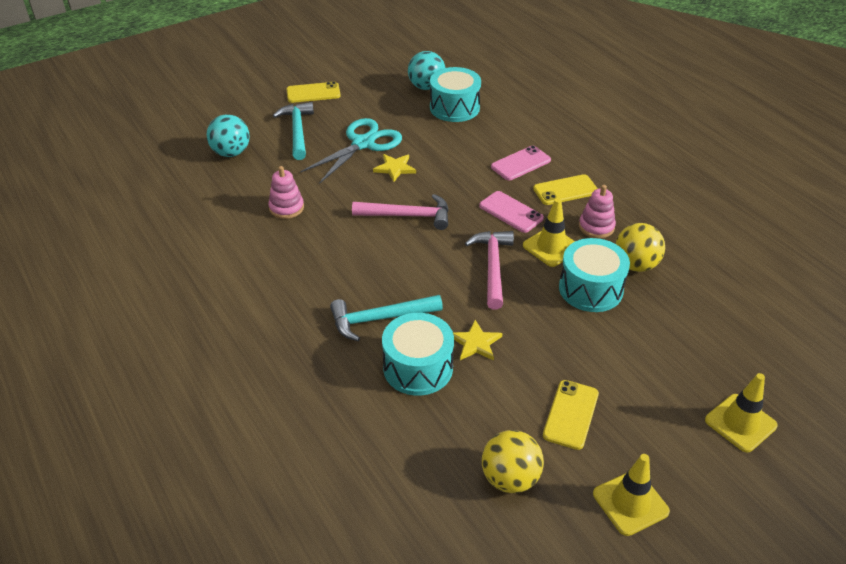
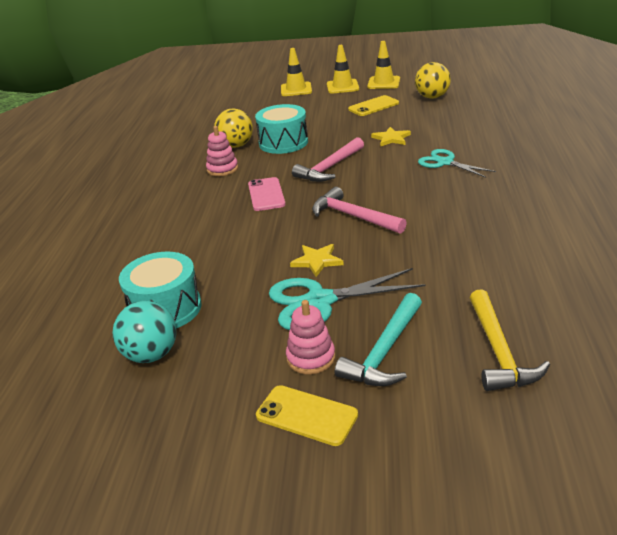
camera: 140 degrees left, 10 degrees down
turquoise ball [206,115,250,157] -> yellow hammer [470,289,550,391]
pink stacking toy [268,166,304,219] -> pink stacking toy moved to [286,300,335,374]
turquoise hammer [330,295,443,341] -> turquoise scissors [418,149,496,178]
turquoise drum [382,313,454,396] -> none
pink phone [491,146,551,181] -> none
yellow traffic cone [523,198,575,267] -> yellow traffic cone moved to [327,45,359,94]
yellow phone [533,174,598,205] -> none

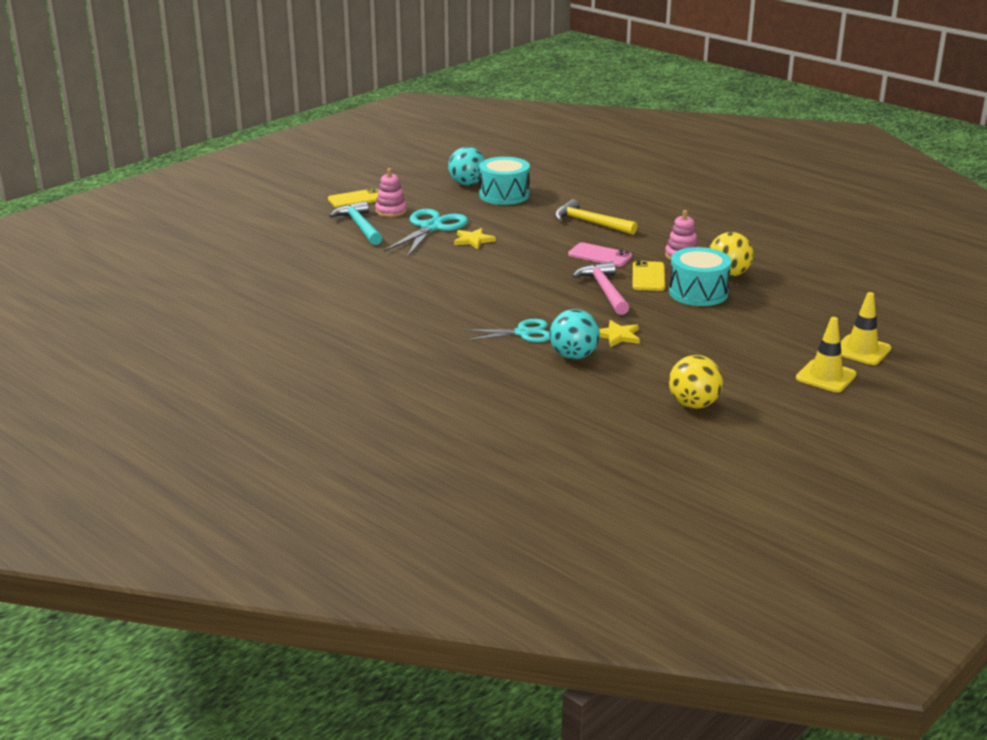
camera: 125 degrees right, 5 degrees down
pink hammer [312,187,407,234] -> none
yellow phone [348,95,399,116] -> yellow phone moved to [632,260,665,291]
yellow traffic cone [367,41,400,89] -> none
yellow hammer [470,289,550,391] -> yellow hammer moved to [555,199,638,235]
none -> turquoise ball [550,309,600,359]

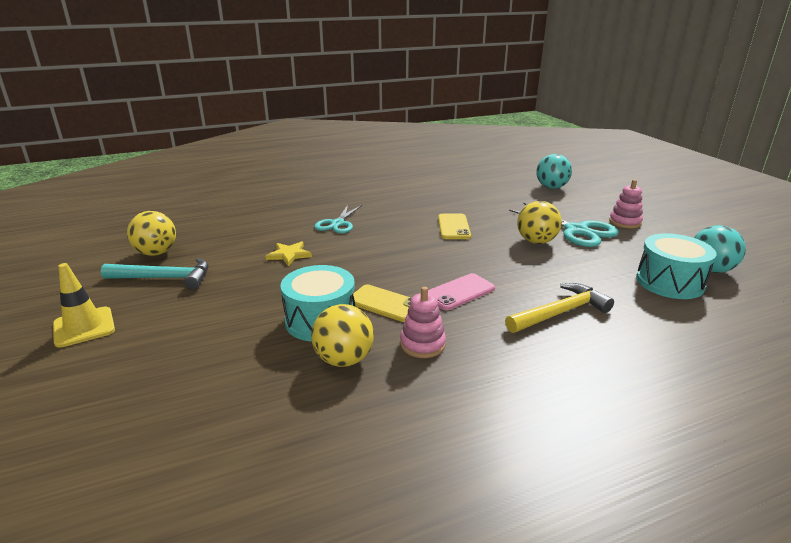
camera: 115 degrees right, 0 degrees up
yellow phone [328,188,379,208] -> yellow phone moved to [438,214,471,239]
turquoise hammer [330,201,382,245] -> turquoise hammer moved to [101,258,209,290]
yellow star [454,228,496,249] -> yellow ball [517,201,562,244]
turquoise ball [550,309,600,359] -> turquoise ball moved to [536,154,572,189]
pink hammer [572,261,629,315] -> none
yellow traffic cone [840,292,891,365] -> none

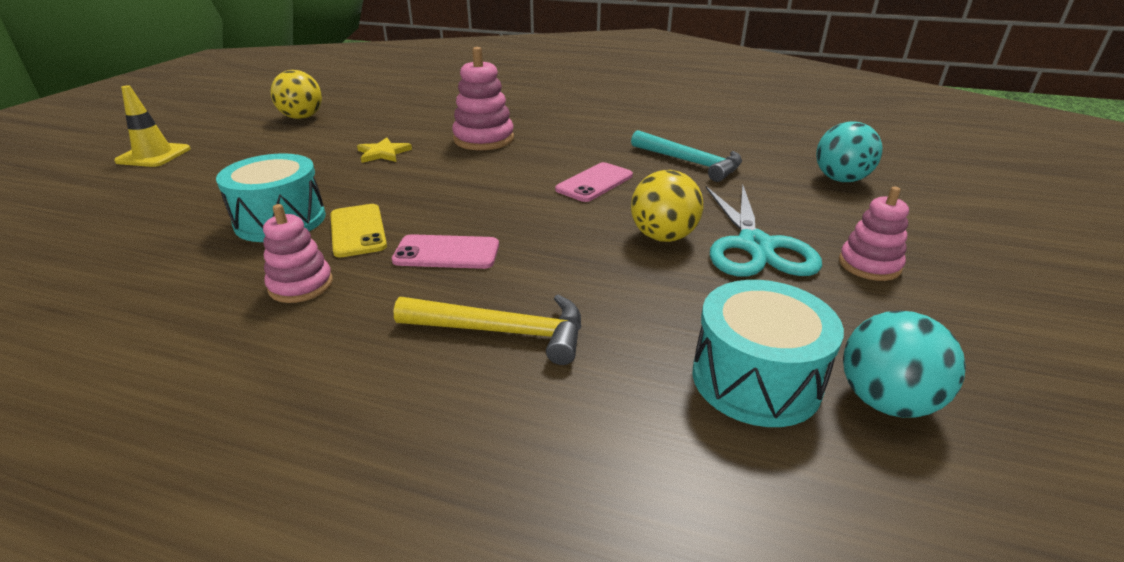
camera: 40 degrees right, 5 degrees up
turquoise hammer [101,258,209,290] -> turquoise hammer moved to [631,130,742,182]
yellow ball [311,304,374,367] -> none
turquoise scissors [314,205,362,233] -> pink stacking toy [452,47,514,150]
yellow phone [438,214,471,239] -> pink phone [555,162,633,202]

